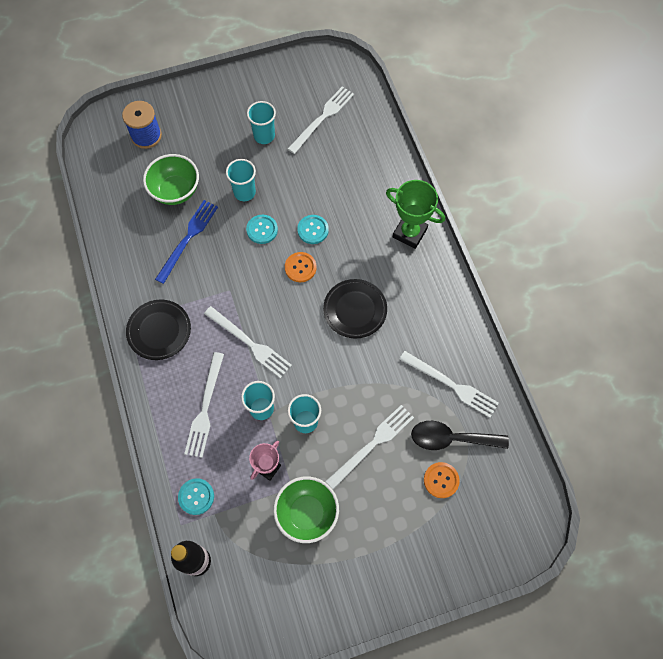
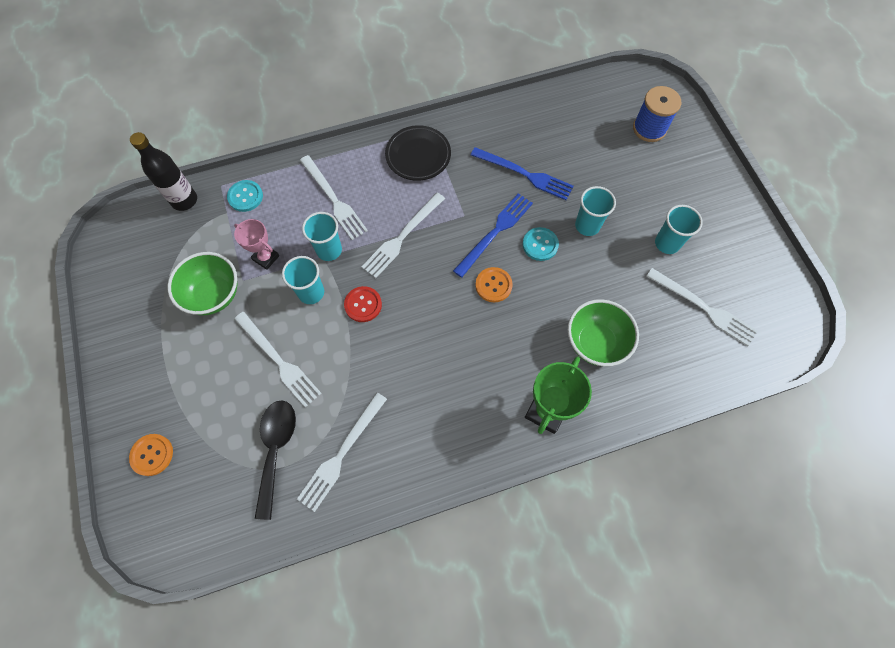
camera: 90 degrees right, 0 degrees up
green bowl [143,154,199,205] -> green bowl moved to [568,299,639,366]
white fork [184,352,224,458] -> white fork turned 135 degrees counterclockwise [300,155,368,240]
turquoise button [297,215,329,244] -> none
black plate [323,279,387,339] -> none
orange button [424,462,460,498] -> orange button moved to [129,434,173,476]
none -> red button [344,286,382,322]
none -> blue fork [453,193,533,278]

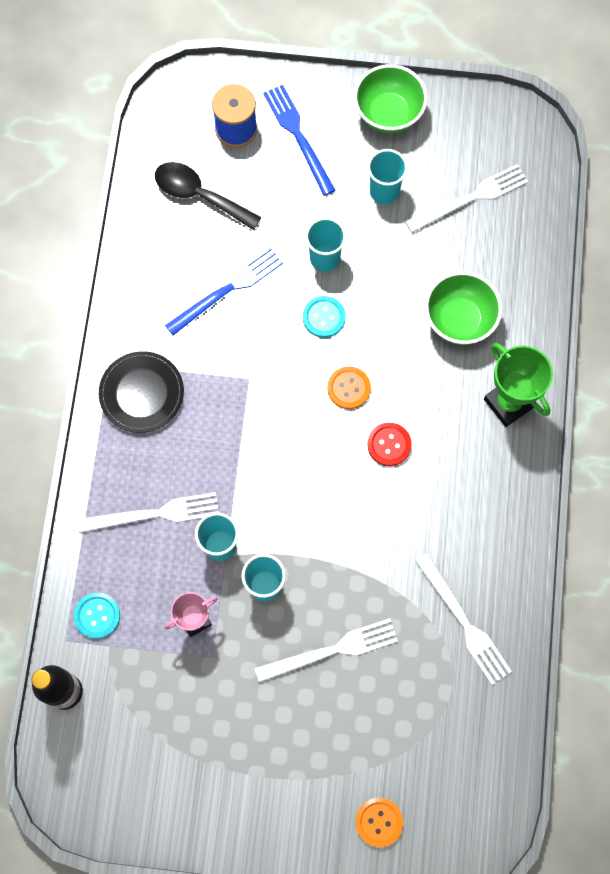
camera: 65 degrees left, 5 degrees up
green bowl [167,252,237,315] -> green bowl moved to [354,64,428,133]
black spoon [255,400,296,520] -> black spoon moved to [155,162,262,230]
red button [344,286,382,322] -> red button moved to [367,423,412,466]
white fork [361,193,445,278] -> none
blue fork [453,193,533,278] -> blue fork moved to [264,85,336,196]

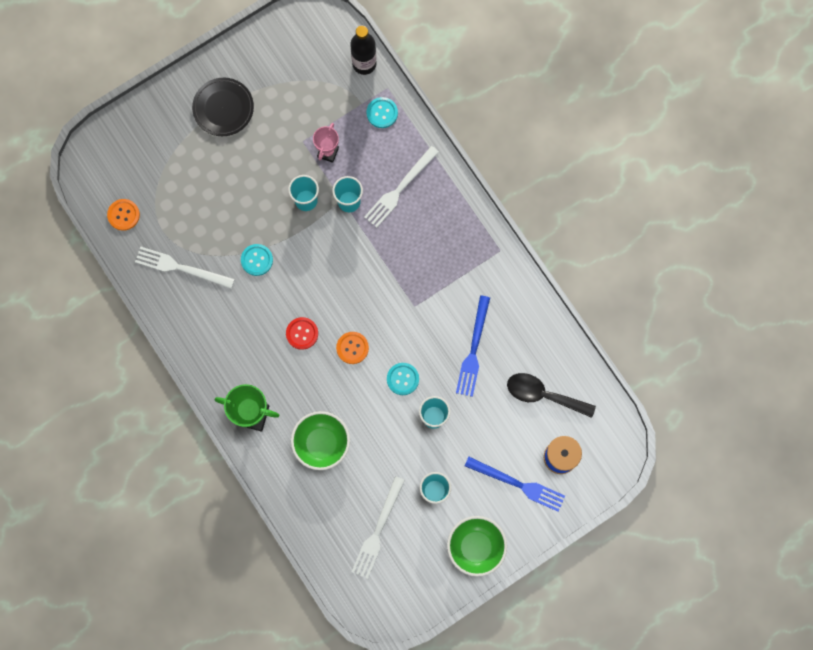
camera: 140 degrees right, 5 degrees up
black plate [99,351,184,433] -> black plate moved to [192,78,254,136]
black spoon [155,162,262,230] -> black spoon turned 150 degrees counterclockwise [507,373,596,418]
white fork [255,618,398,683] -> none
orange button [356,798,403,847] -> orange button moved to [107,199,140,231]
none -> turquoise button [241,244,273,276]

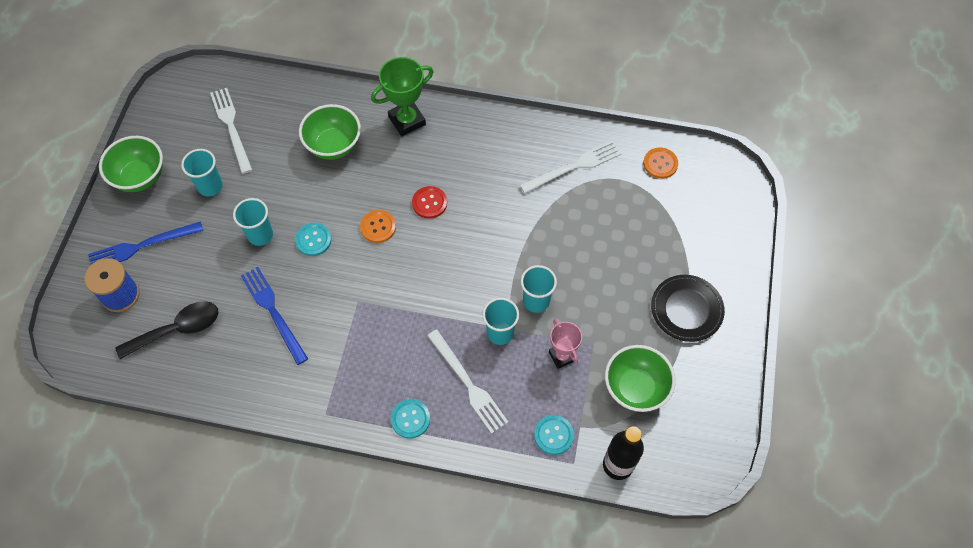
camera: 135 degrees right, 15 degrees down
turquoise button [241,244,273,276] -> turquoise button moved to [391,399,430,439]
white fork [364,146,439,228] -> white fork turned 150 degrees clockwise [427,329,508,434]
none -> green bowl [605,345,676,412]

